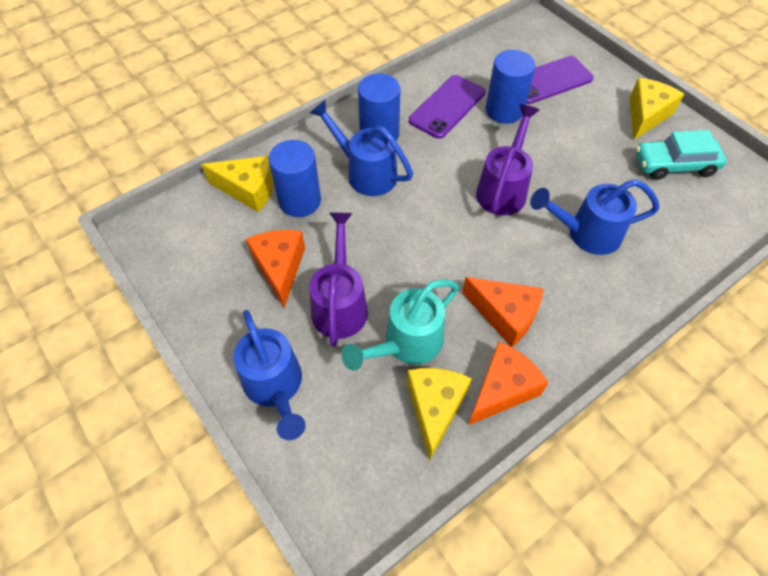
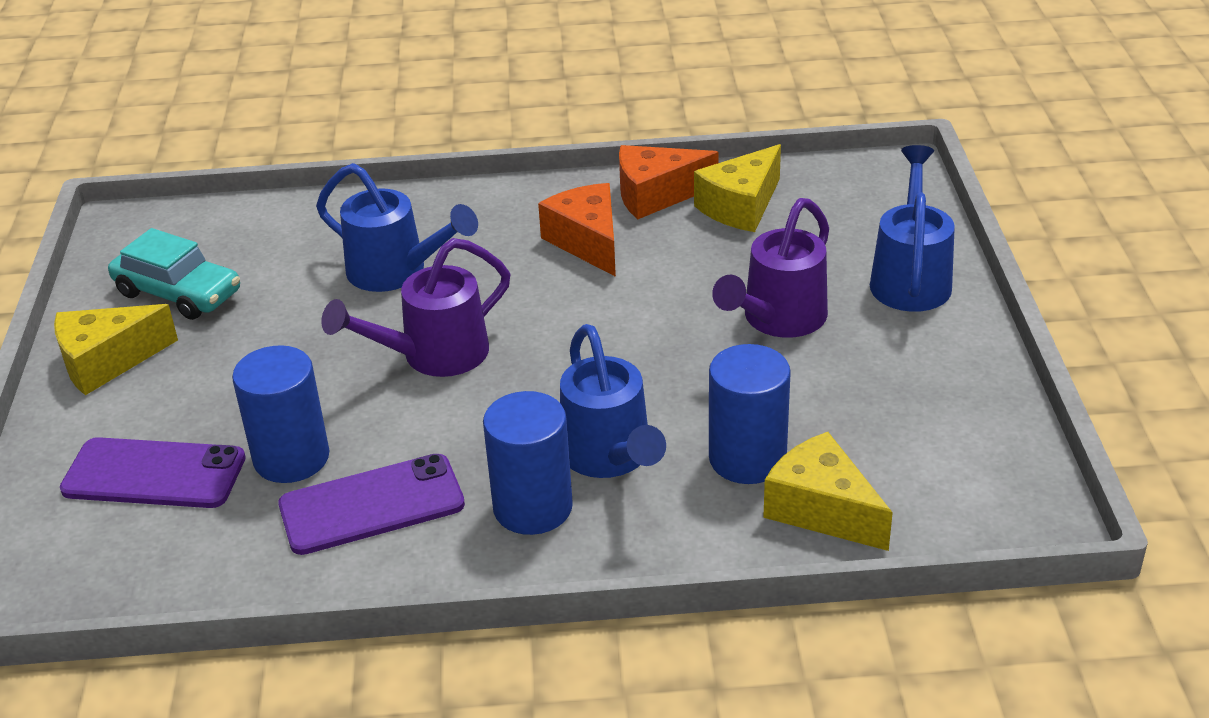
camera: 145 degrees left, 20 degrees down
orange cheese [246,230,305,308] -> none
turquoise watering can [341,279,459,371] -> none

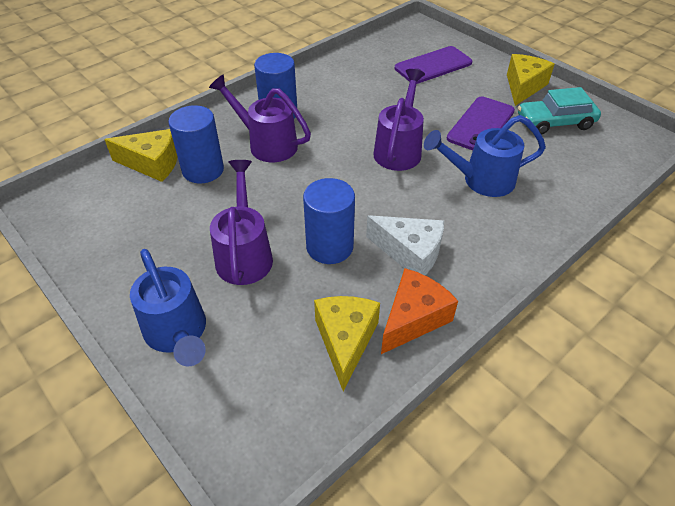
camera: 140 degrees right, 10 degrees up
blue cylinder [232,345,329,483] -> blue cylinder moved to [303,178,355,264]
purple phone [278,454,465,555] -> purple phone moved to [447,97,515,150]
orange cheese [538,183,616,277] -> white cheese [366,215,444,275]
blue watering can [560,324,666,478] -> purple watering can [209,74,311,162]

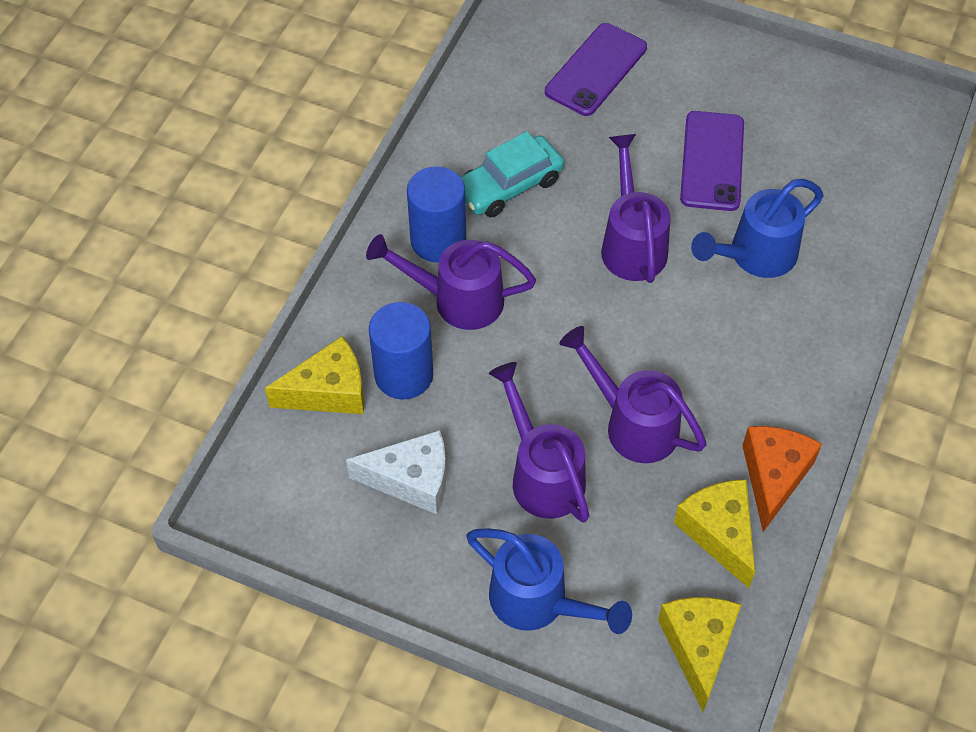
camera: 25 degrees left, 10 degrees up
blue cylinder [303,178,355,264] -> purple watering can [560,326,707,463]
white cheese [366,215,444,275] -> white cheese moved to [346,430,446,515]
yellow cheese [507,54,555,106] -> yellow cheese moved to [658,597,742,712]
turquoise car [518,87,601,134] -> turquoise car moved to [461,131,564,217]

